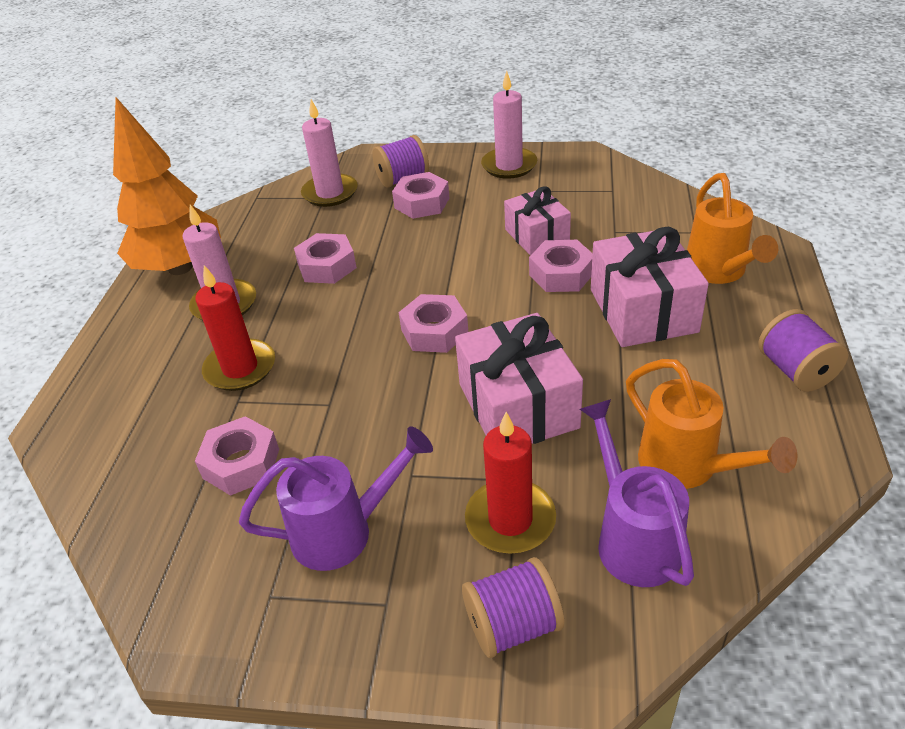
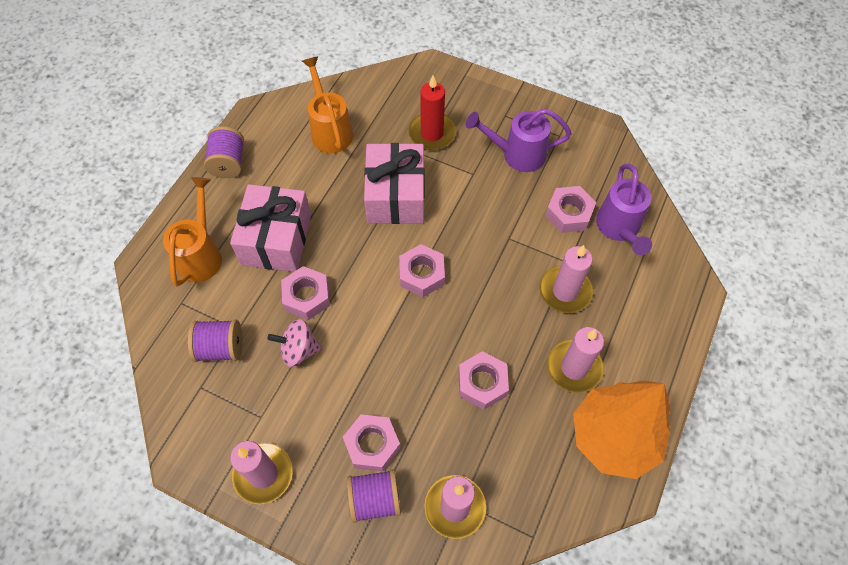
camera: 165 degrees left, 20 degrees up
red candle [195,265,275,391] -> pink candle [540,245,593,313]
purple spool [462,557,564,658] -> purple spool moved to [188,320,242,362]
pink gift [504,186,571,256] -> pink spinning top [268,319,322,367]
purple watering can [580,399,694,587] -> purple watering can moved to [596,164,652,255]

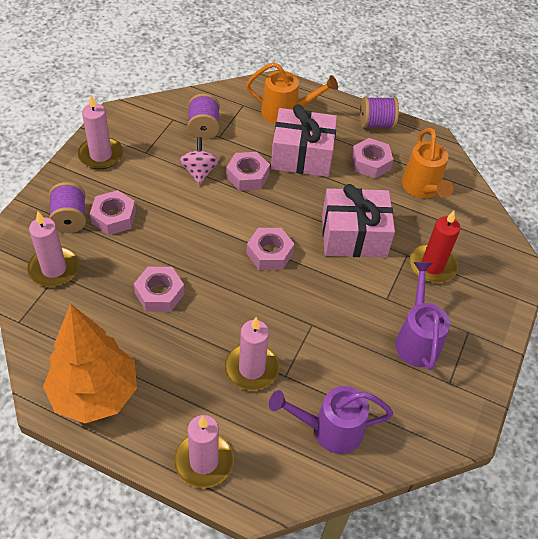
camera: 85 degrees right, 10 degrees down
orange watering can [302,57,353,153] -> orange watering can turned 105 degrees clockwise [402,128,454,198]
pink nut [545,186,596,233] -> pink nut moved to [351,138,394,178]
pink candle [547,327,604,393] -> pink candle moved to [174,415,234,488]

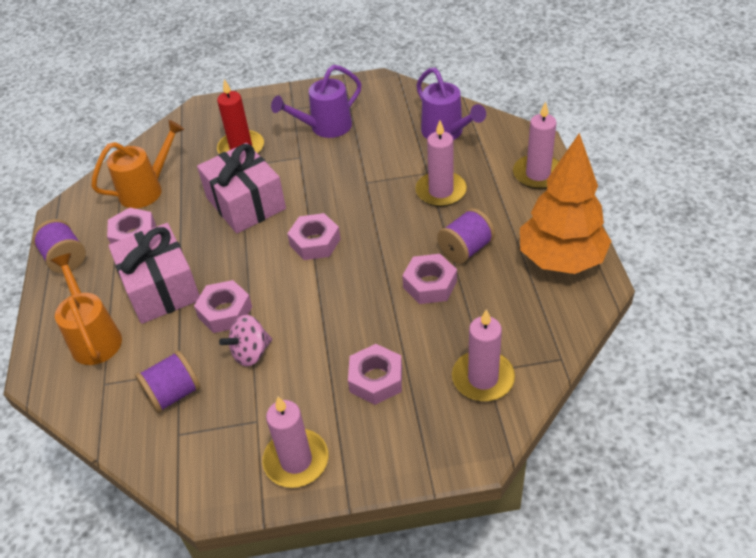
camera: 115 degrees left, 5 degrees down
purple spool [49,182,86,233] -> purple spool moved to [437,208,495,264]

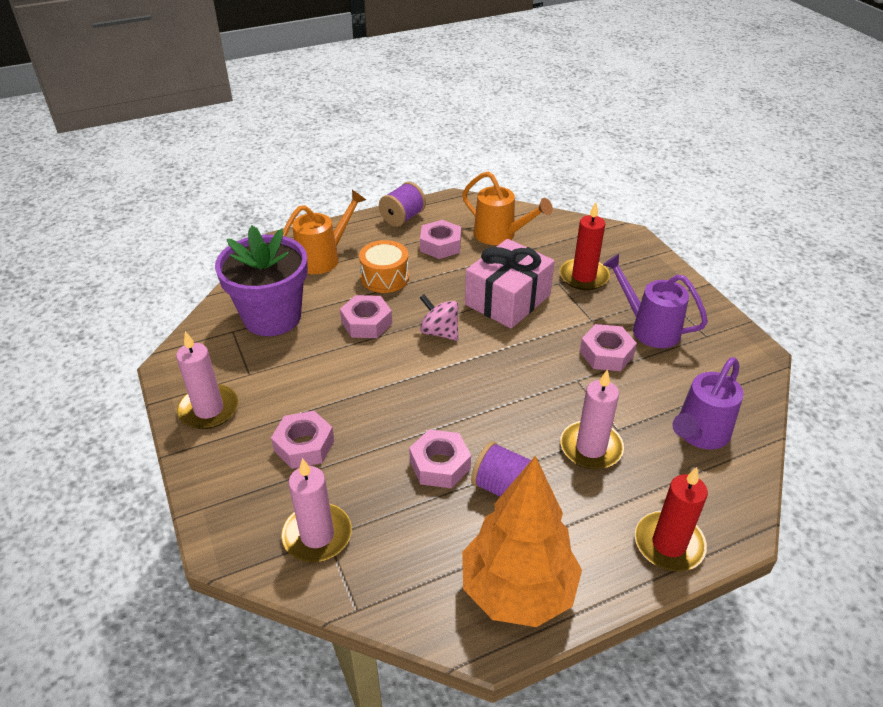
camera: 70 degrees right, 5 degrees down
pink gift [108,223,200,324] -> orange drum [359,240,409,293]
purple spool [135,350,201,413] -> purple flower pot [215,226,308,336]
pink spinning top [219,315,272,367] -> pink spinning top moved to [420,294,459,341]
pink nut [287,213,341,260] -> pink nut moved to [580,324,637,371]
pink candle [513,101,559,189] -> red candle [635,467,708,571]

